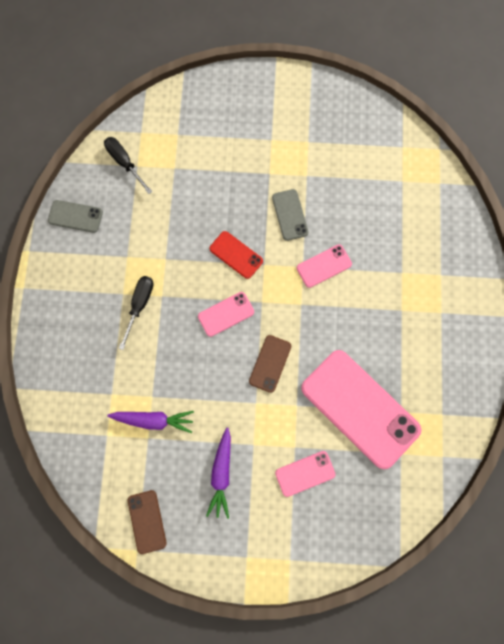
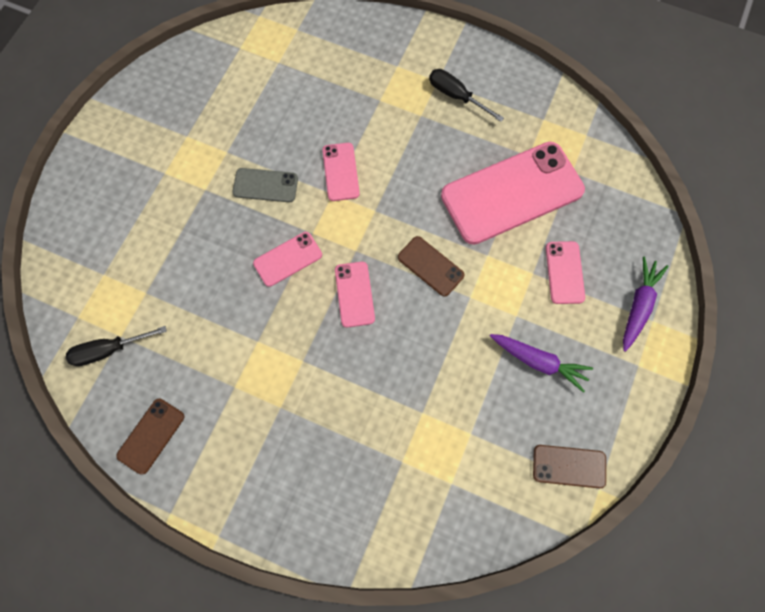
camera: 70 degrees left, 5 degrees down
grey phone [48,200,103,233] -> brown phone [116,399,184,474]
purple carrot [107,411,194,433] -> purple carrot moved to [623,256,668,352]
black screwdriver [119,276,154,350] -> black screwdriver moved to [429,69,504,122]
red phone [210,231,263,279] -> pink phone [253,232,322,287]

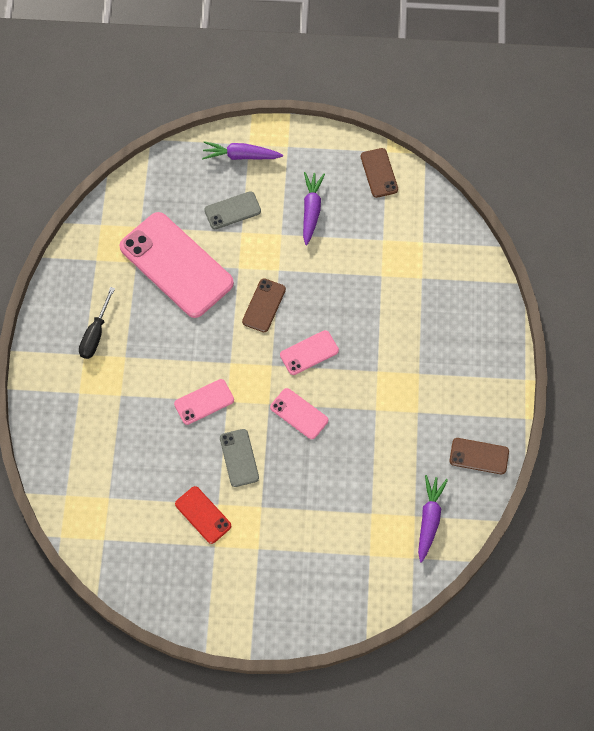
camera: 110 degrees left, 5 degrees down
black screwdriver [66,326,167,366] -> purple carrot [418,475,448,563]
pink phone [546,241,585,304] -> grey phone [204,191,261,229]
none -> red phone [175,486,231,544]

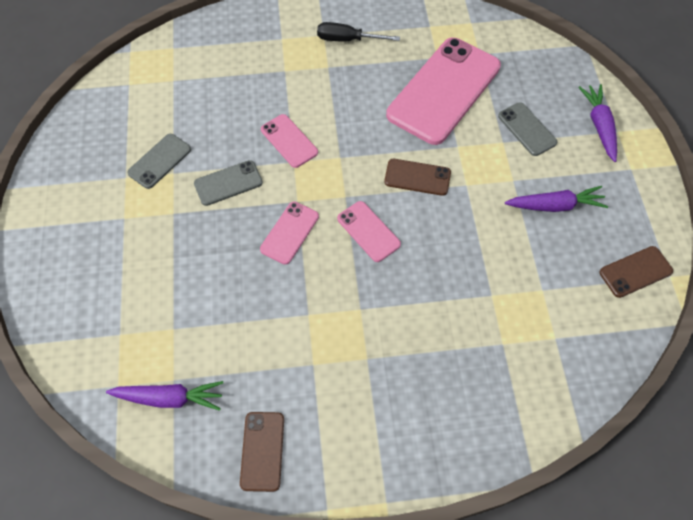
camera: 80 degrees right, 5 degrees down
red phone [175,486,231,544] -> grey phone [127,134,191,189]

